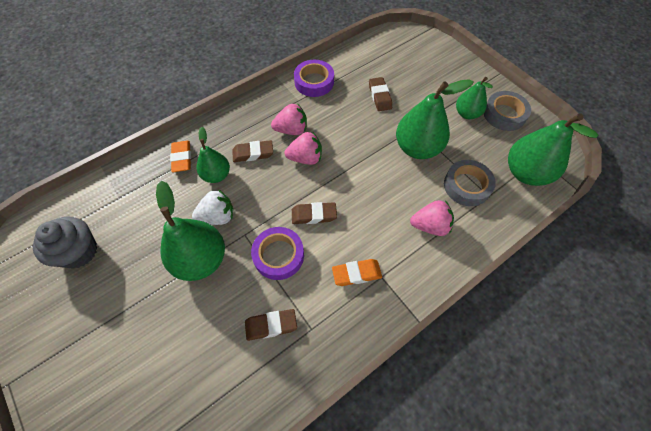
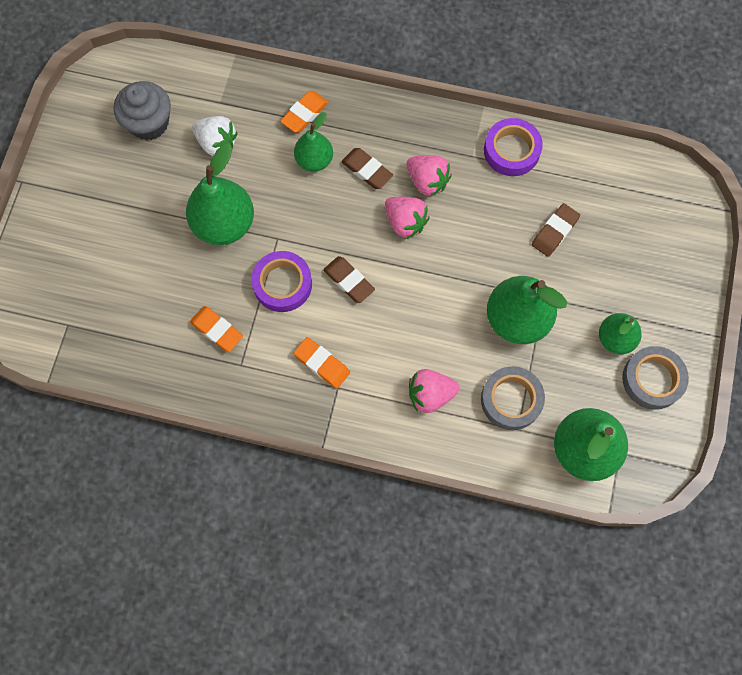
camera: 50 degrees right, 10 degrees up
white strawberry [192,189,233,225] -> white strawberry moved to [192,116,238,156]
brown eraser [245,309,297,341] -> orange eraser [190,306,243,352]
pink strawberry [410,200,454,236] -> pink strawberry turned 120 degrees clockwise [409,369,459,413]

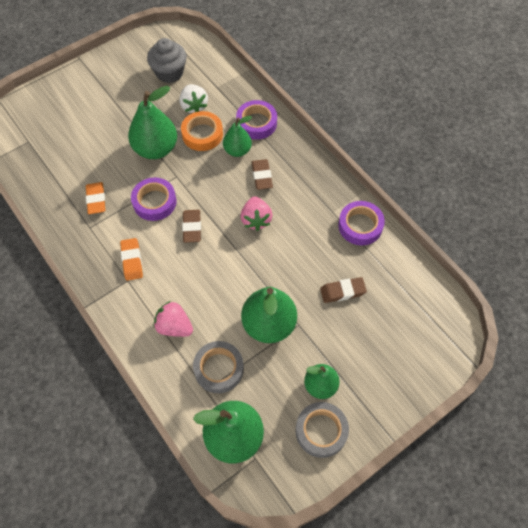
camera: 40 degrees right, 10 degrees down
orange eraser [280,91,328,133] -> purple tape [236,100,277,140]
pink strawberry [407,155,452,197] -> none
none -> orange tape [181,111,223,151]

